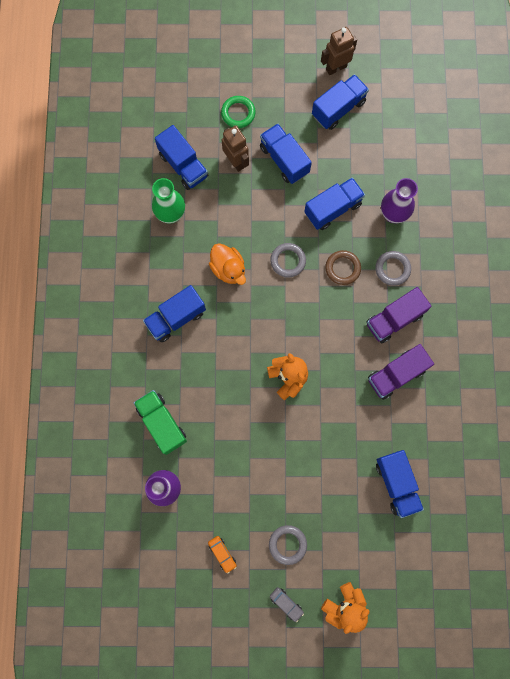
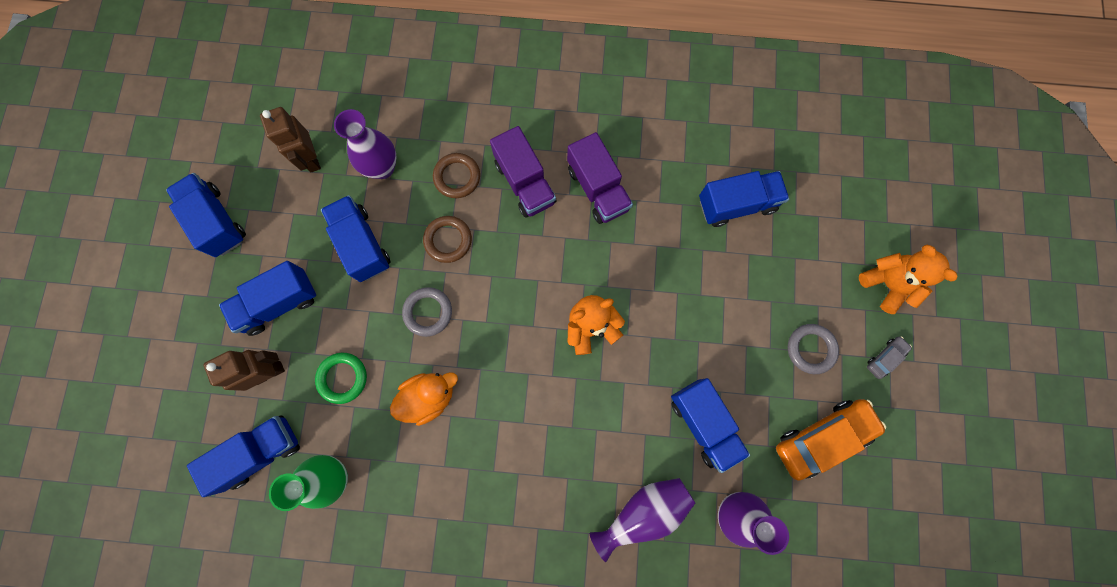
camera: 85 degrees left, 0 degrees up
green truck [134,390,187,455] -> purple vase [590,478,695,562]
blue truck [143,285,206,342] -> blue truck moved to [671,378,750,473]
orange car [208,536,237,574] -> orange car [776,399,886,481], size x2.14
green ring [221,96,256,128] -> green ring moved to [315,353,367,404]
brown robot [321,27,357,75] -> brown robot moved to [260,107,321,172]
grey ring [375,251,411,286] -> brown ring [433,153,480,198]

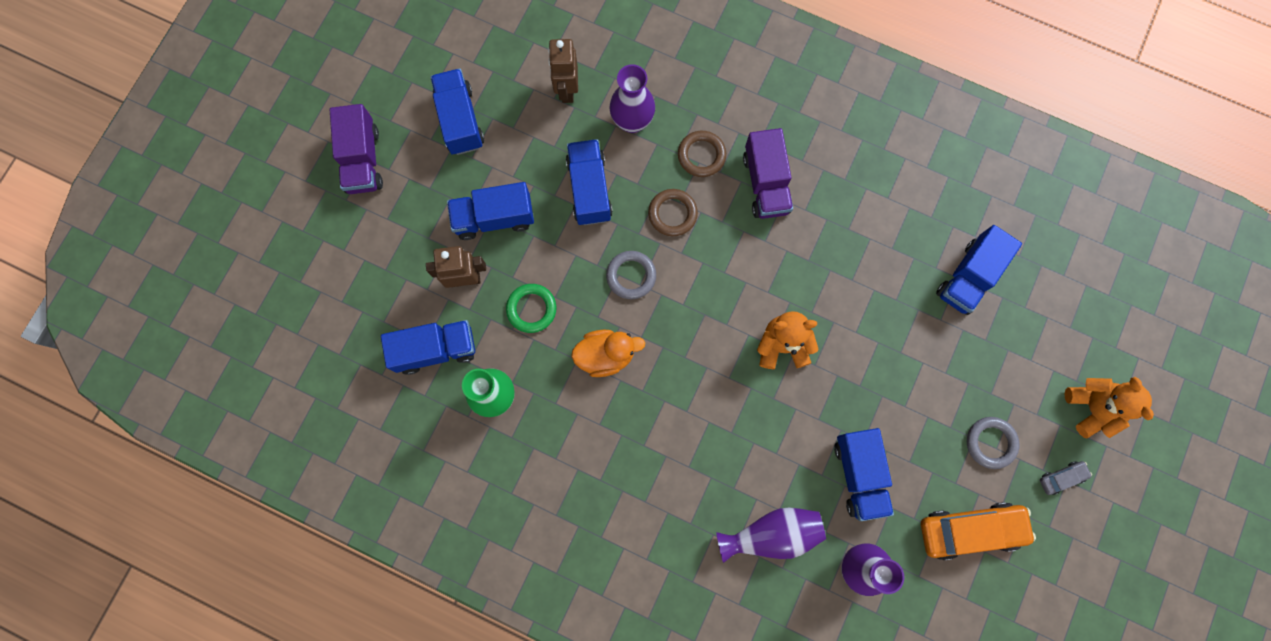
camera: 20 degrees right, 0 degrees up
purple truck [567,132,633,224] -> purple truck moved to [330,104,383,194]
blue truck [699,171,789,227] -> blue truck turned 120 degrees clockwise [936,225,1022,315]

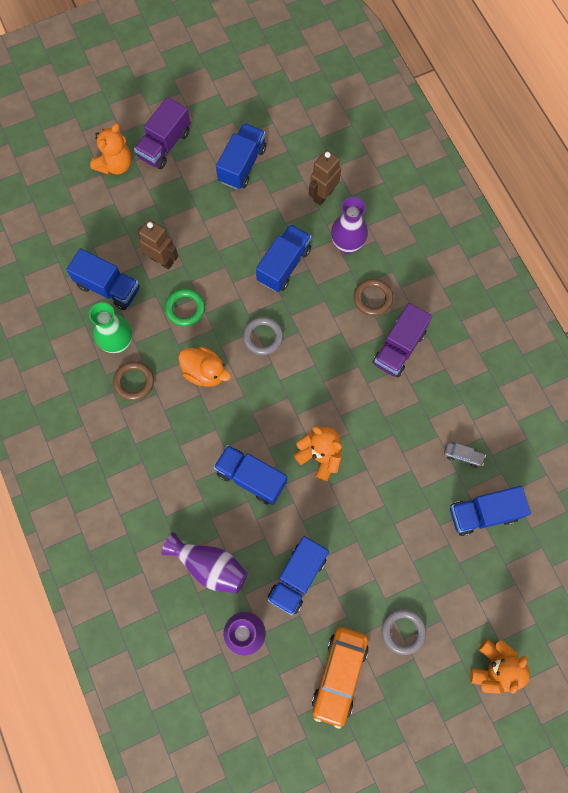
camera: 40 degrees right, 5 degrees down
blue truck [447,182,534,240] -> blue truck moved to [214,445,287,505]
brown ring [648,189,698,236] -> brown ring moved to [113,361,154,401]
orange car [921,502,1036,560] -> orange car turned 75 degrees clockwise [312,627,369,729]
grey car [1040,461,1092,495] -> grey car moved to [444,442,486,467]
none -> orange teddy bear [90,123,132,175]

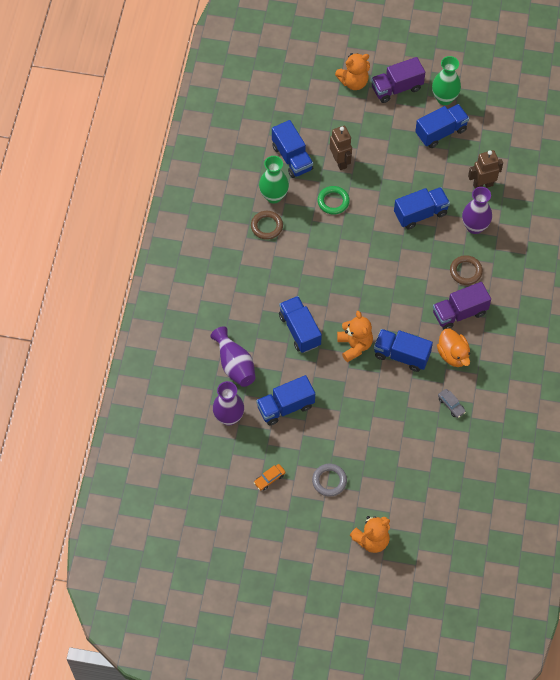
camera: 35 degrees right, 10 degrees down
orange duck [178,347,231,387] -> orange duck moved to [437,329,470,367]
grey ring [243,317,283,355] -> none
orange car [312,627,369,729] -> orange car [254,464,286,491], size x0.47
blue truck [450,486,531,536] -> blue truck moved to [374,329,433,372]
none -> green vase [432,56,461,105]

